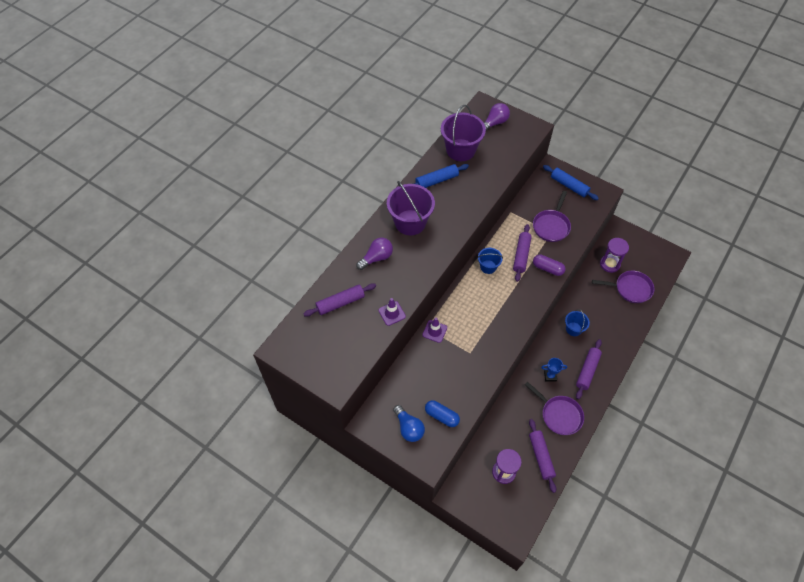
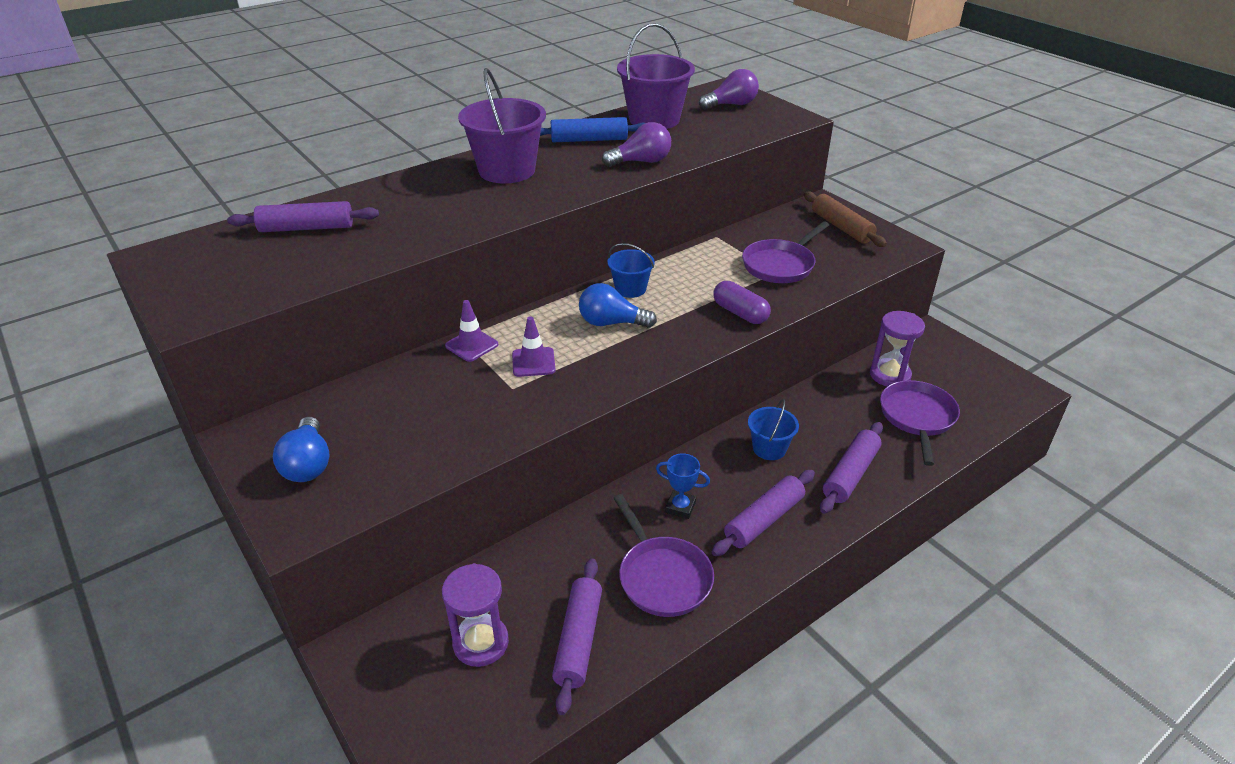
camera: 20 degrees right, 20 degrees down
purple light bulb [356,237,393,270] -> purple light bulb moved to [602,122,671,167]
purple traffic cone [378,298,406,326] -> purple traffic cone moved to [512,316,556,377]
blue capsule [425,400,460,427] -> none
purple rolling pin [513,224,532,282] -> purple rolling pin moved to [820,422,883,514]
blue rolling pin [543,165,599,200] -> brown rolling pin [804,192,887,247]
purple pan [592,271,654,303] -> purple pan turned 105 degrees counterclockwise [880,380,960,466]
none -> blue light bulb [579,283,657,328]

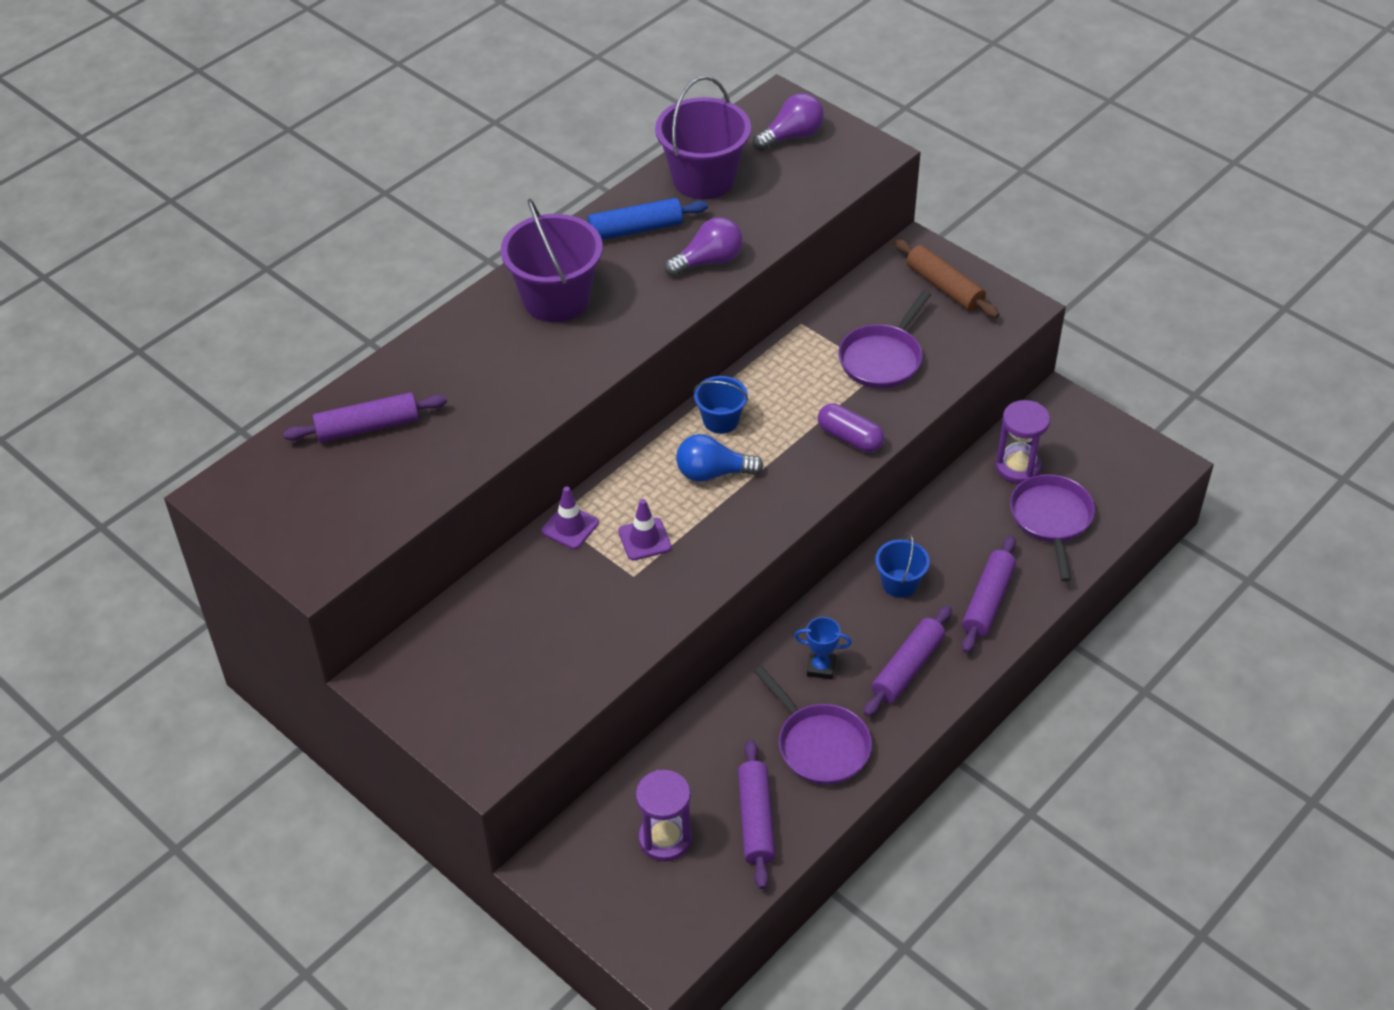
camera: 10 degrees left, 10 degrees up
blue light bulb [273,417,330,482] -> none

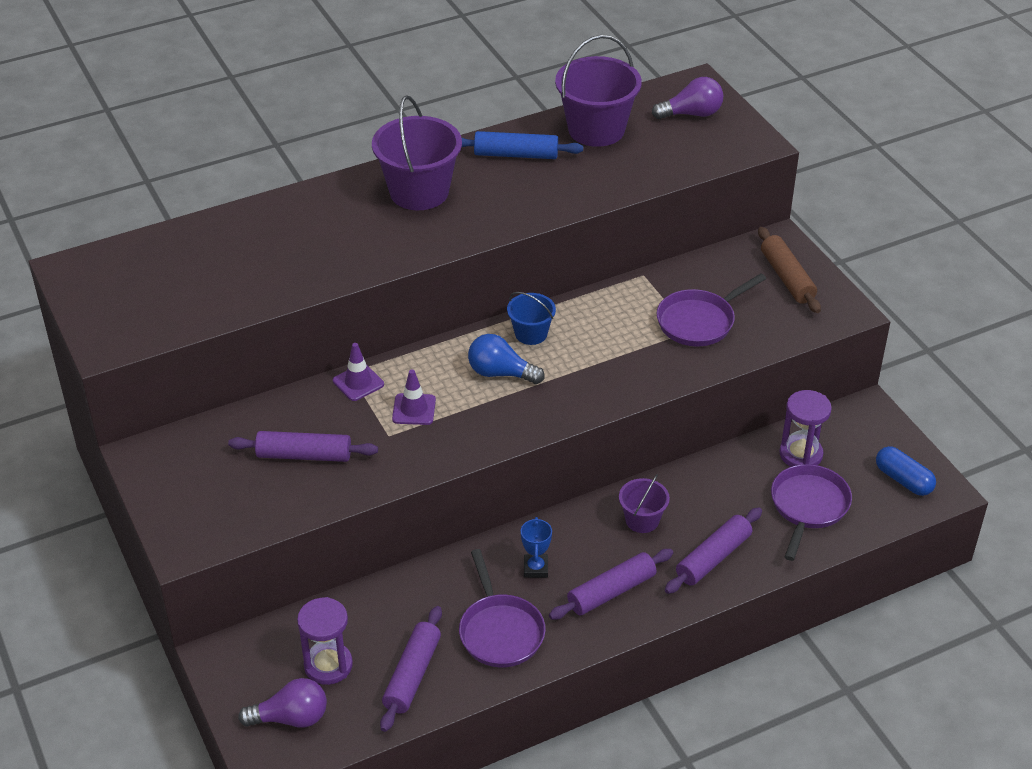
camera: 20 degrees right, 5 degrees down
purple rolling pin [283,392,447,443] -> purple rolling pin moved to [228,431,378,462]
purple light bulb [664,217,743,277] -> purple light bulb moved to [238,678,327,728]
blue trophy [794,617,852,679] -> blue trophy turned 60 degrees clockwise [521,517,552,578]
purple capsule [818,403,885,452] -> none
blue bucket [875,533,930,598] -> purple bucket [619,474,670,533]
none -> blue capsule [876,446,936,496]

